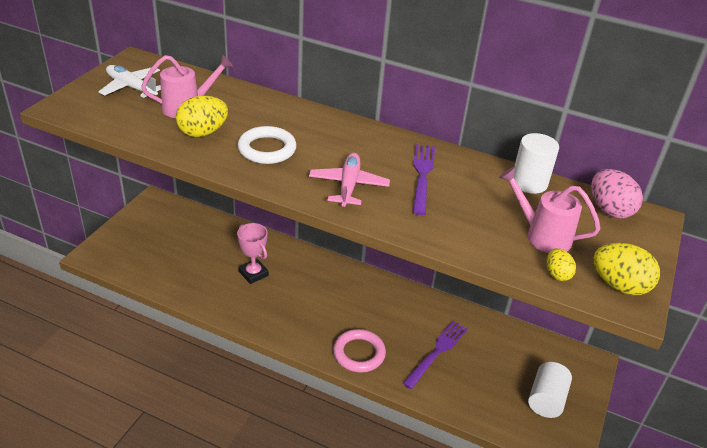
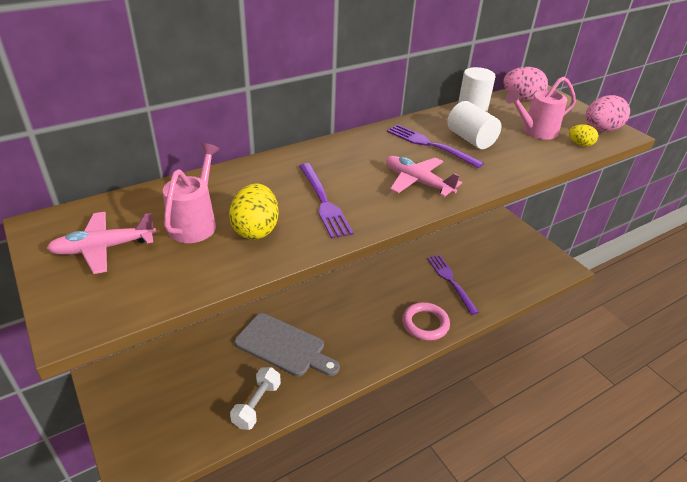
camera: 55 degrees left, 0 degrees up
white plane [98,65,161,98] -> pink plane [47,212,156,274]
pink trophy [237,223,269,284] -> grey cutting board [234,313,340,377]
white ring [238,126,296,164] -> purple fork [299,163,354,239]
white cylinder [528,362,572,418] -> white cylinder moved to [447,101,501,149]
yellow egg [593,243,660,295] -> pink egg [586,95,630,131]
none -> white dumbbell [230,367,281,430]

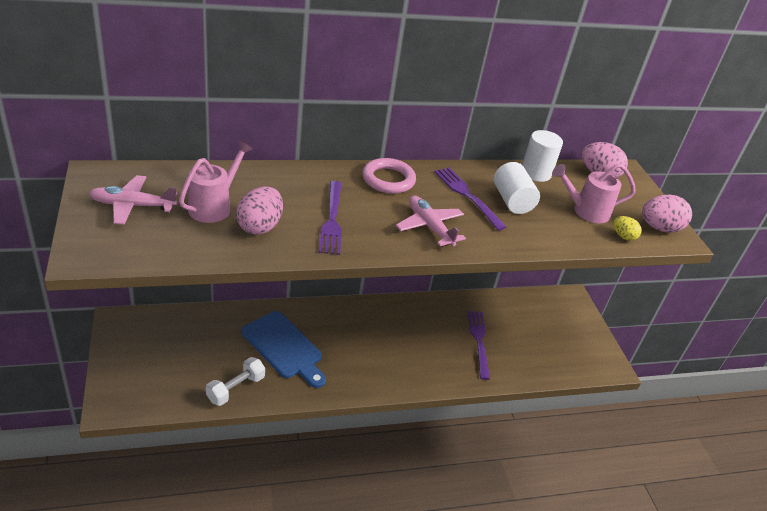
camera: 15 degrees right, 0 degrees up
yellow egg [229,183,279,239] -> pink egg [236,186,283,235]
grey cutting board [234,313,340,377] -> blue cutting board [242,311,326,388]
pink ring [402,302,450,341] -> pink ring moved to [363,158,416,194]

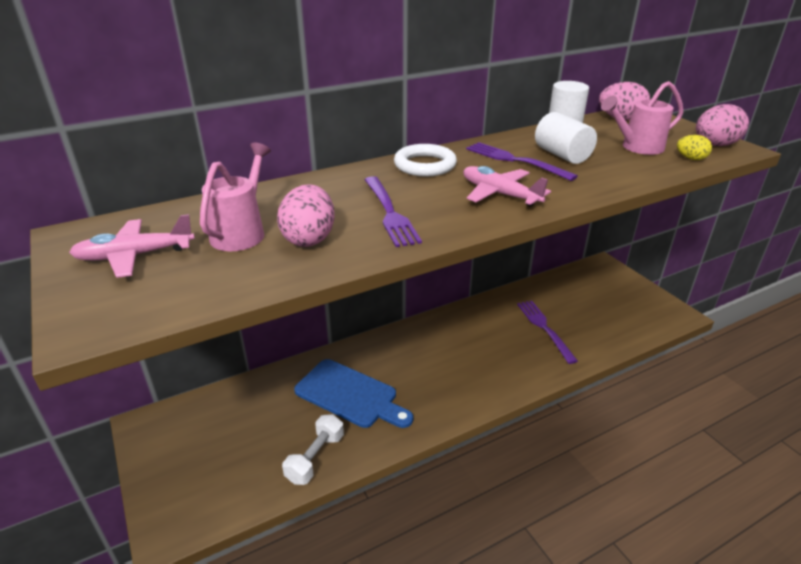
camera: 10 degrees left, 5 degrees down
pink ring [363,158,416,194] -> white ring [394,144,457,177]

